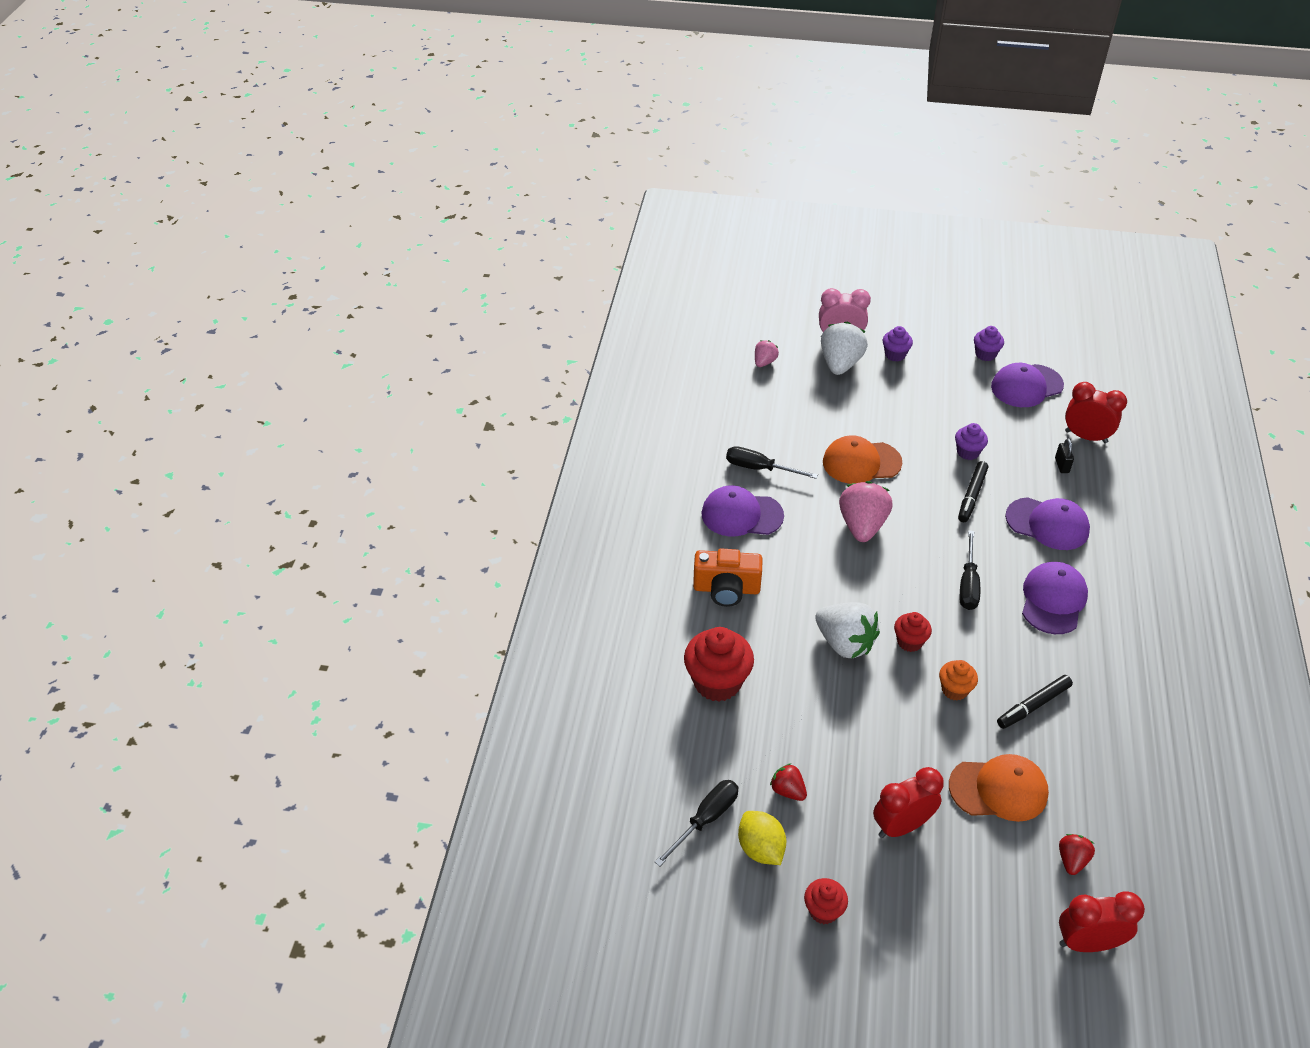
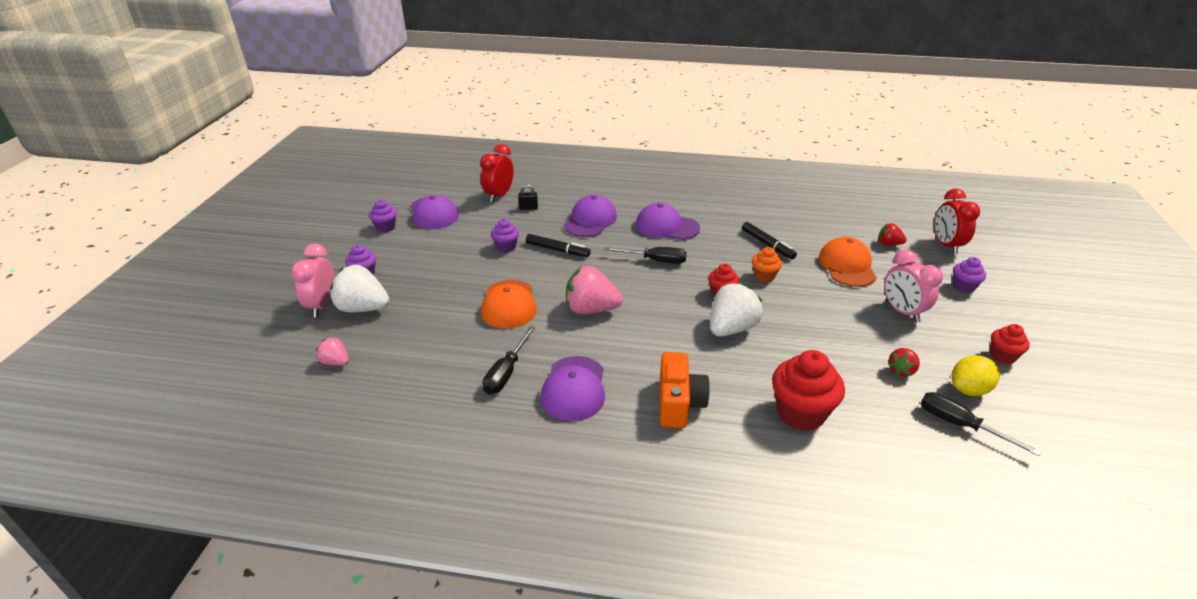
camera: 90 degrees left, 10 degrees down
red clock [873,767,944,838] -> pink clock [884,250,943,323]
none -> purple cupcake [953,257,986,293]

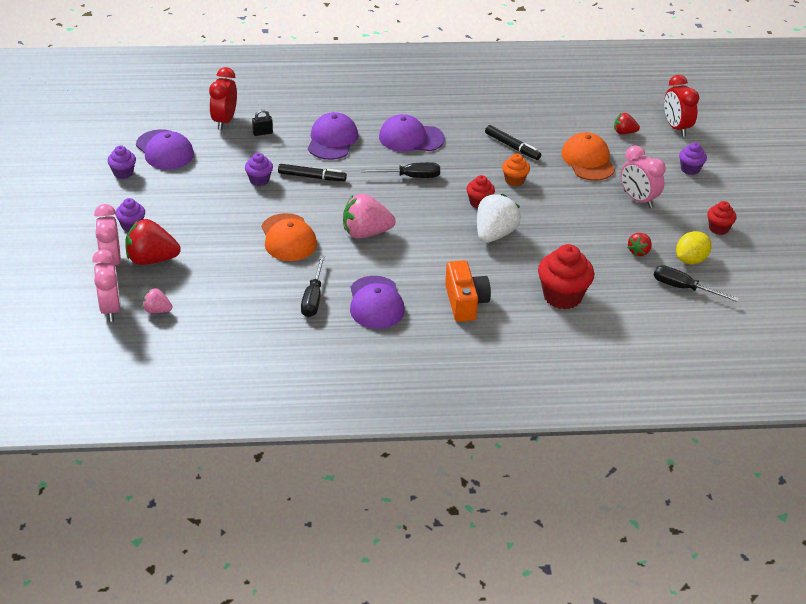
camera: 15 degrees left, 5 degrees up
white strawberry [330,265,389,312] -> red strawberry [125,219,181,265]
none -> pink clock [92,249,121,322]

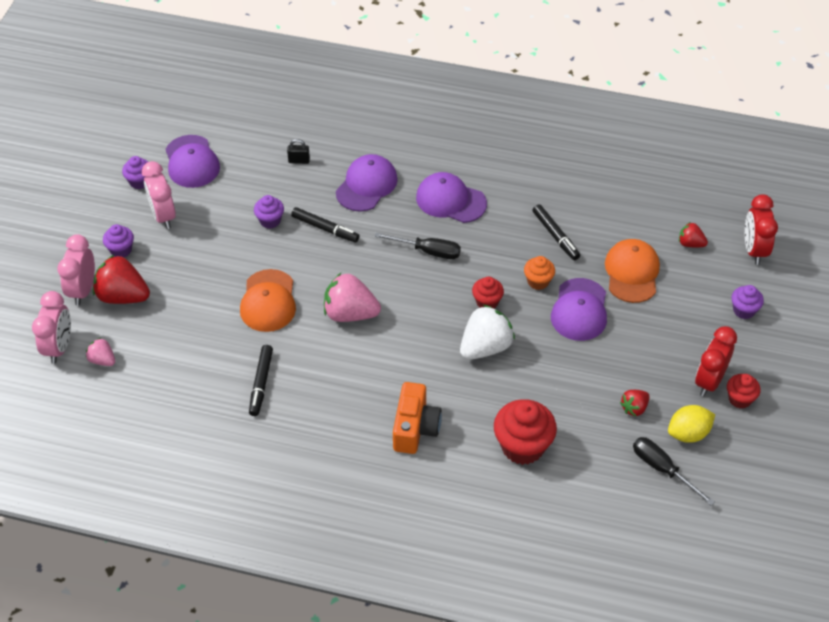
camera: 20 degrees right, 10 degrees up
red clock [209,67,237,130] -> red clock moved to [695,326,737,397]
black screwdriver [301,255,325,317] -> black marker [249,345,273,416]
purple cap [350,276,405,329] -> purple cap moved to [551,278,607,341]
pink clock [620,145,666,208] -> pink clock moved to [142,161,176,229]

